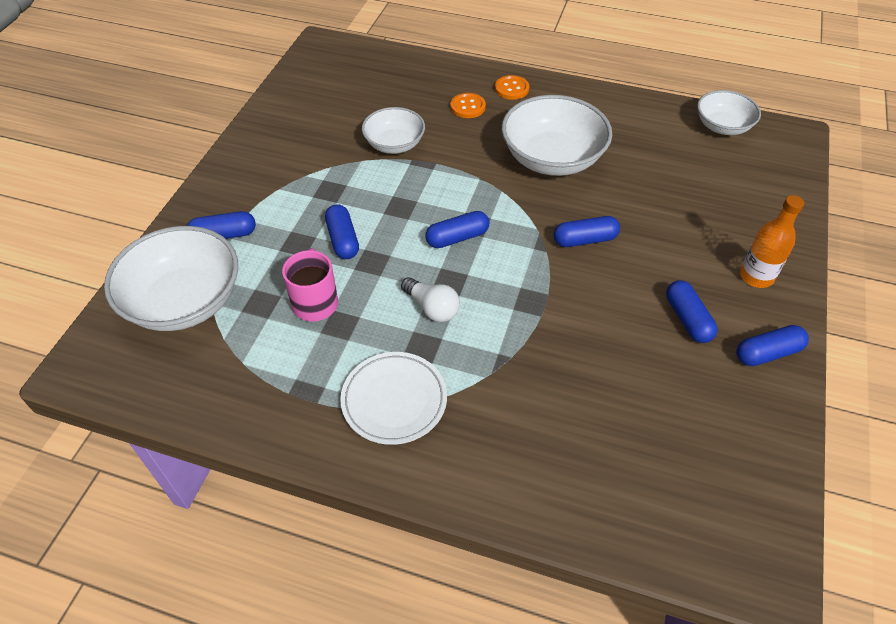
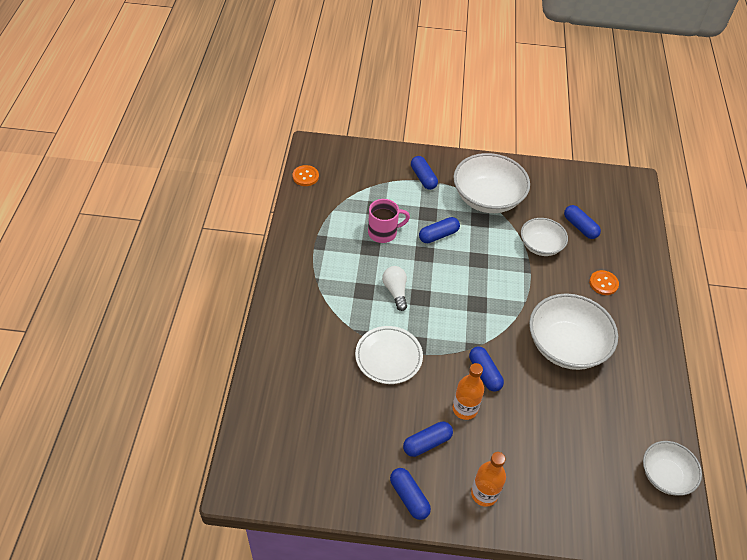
camera: 75 degrees right, 0 degrees up
white bowl [104,226,238,331] -> white bowl moved to [453,153,530,213]
white plate [340,352,447,445] -> white plate moved to [355,326,423,384]
white light bulb [401,277,460,322] -> white light bulb turned 135 degrees clockwise [382,266,407,311]
blue capsule [425,211,489,248] -> blue capsule moved to [564,205,601,239]
orange button [495,75,529,100] -> orange button moved to [292,165,319,186]
none -> orange bottle [453,363,484,420]

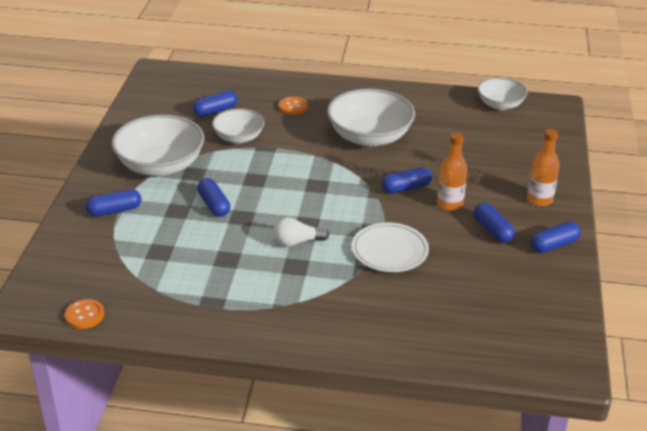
camera: 85 degrees left, 15 degrees down
pink mug [368,199,410,243] -> none

